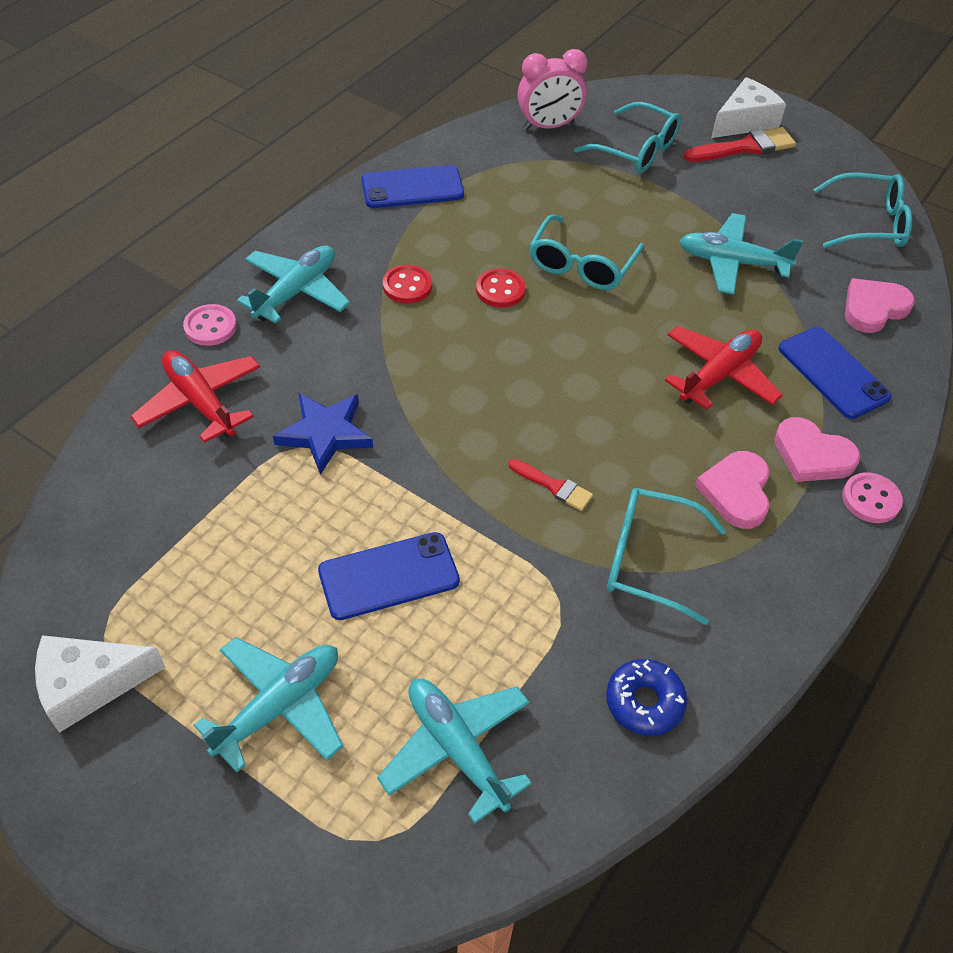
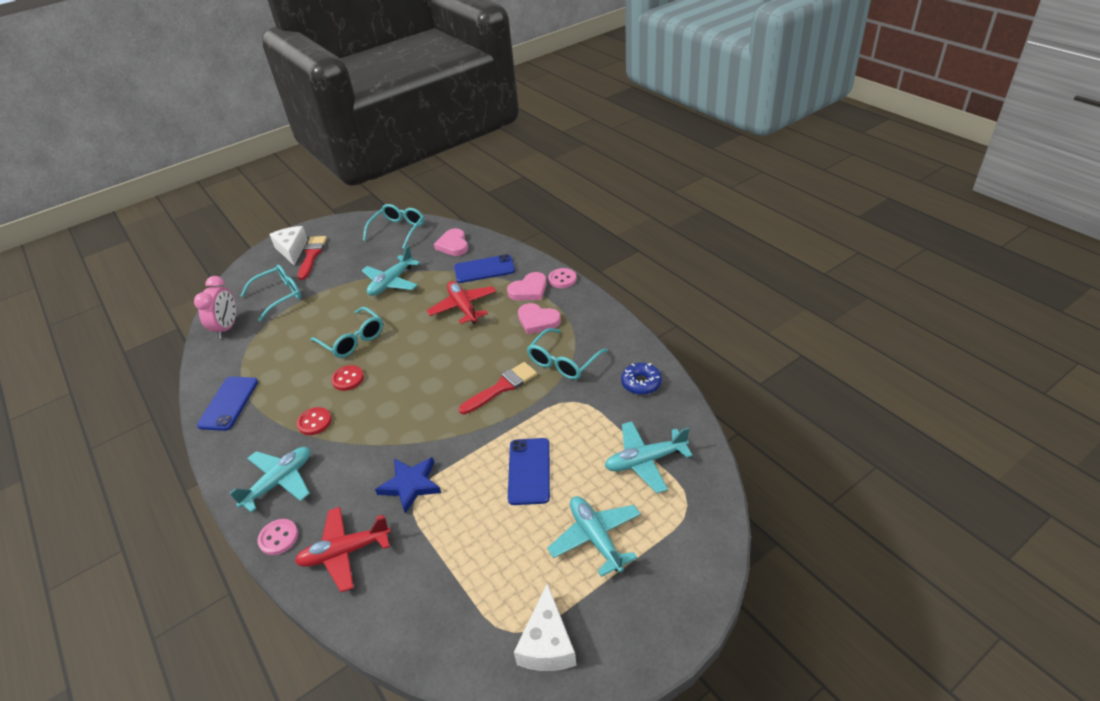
camera: 65 degrees left, 10 degrees down
turquoise plane [237,245,350,324] -> turquoise plane turned 75 degrees clockwise [229,447,310,513]
red brush [508,459,593,511] -> red brush [459,362,537,414], size x1.67

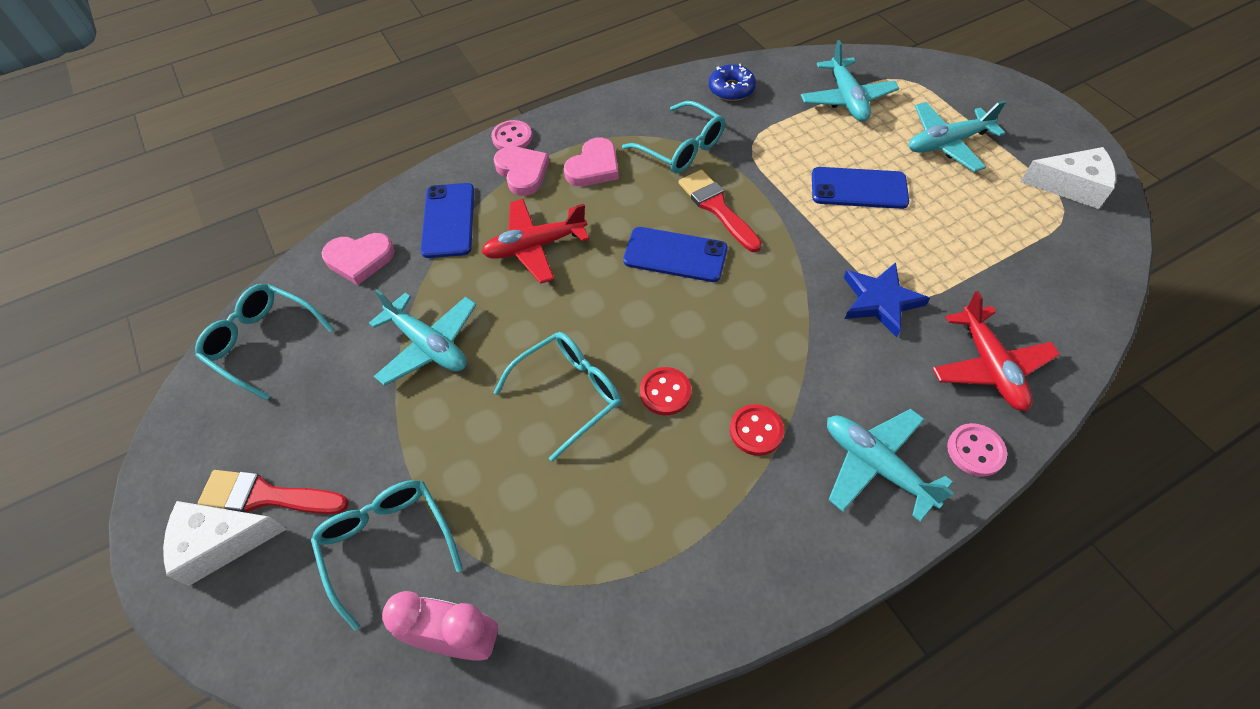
camera: 85 degrees left, 15 degrees up
blue phone [197,377,258,431] -> blue phone moved to [623,227,728,282]

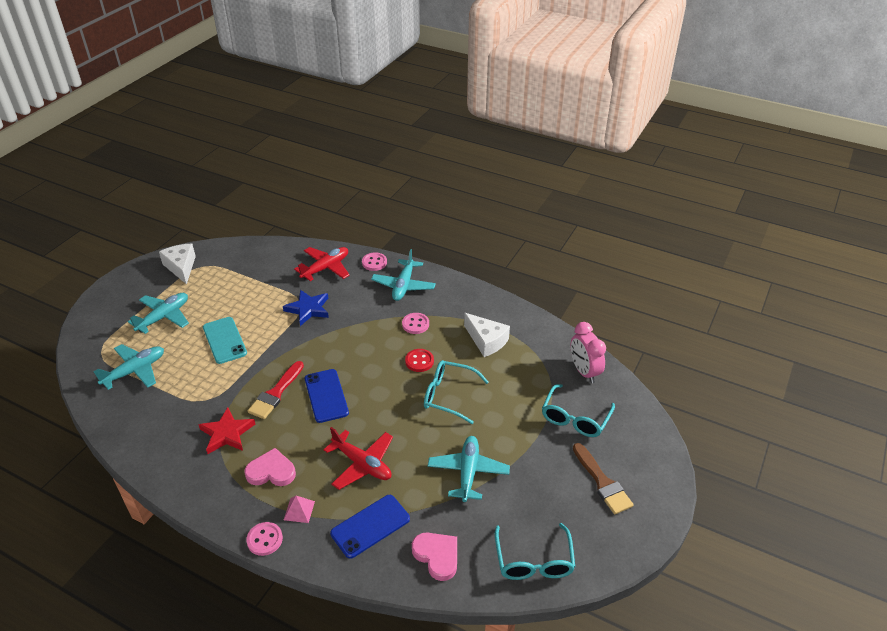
camera: 125 degrees left, 15 degrees down
white cheese [163,501,287,586] -> white cheese moved to [464,313,510,357]
red brush [198,470,349,514] -> brown brush [573,443,634,514]
pink heart [494,146,550,196] -> pink pyramid [284,496,315,523]
turquoise glasses [622,101,725,173] -> red star [198,407,255,454]
blue donut [709,64,756,101] -> none
red button [730,404,784,456] -> pink button [402,313,429,334]
blue phone [812,167,909,209] -> turquoise phone [203,317,247,364]
turquoise plane [909,101,1006,172] -> turquoise plane turned 90 degrees counterclockwise [128,293,189,334]

